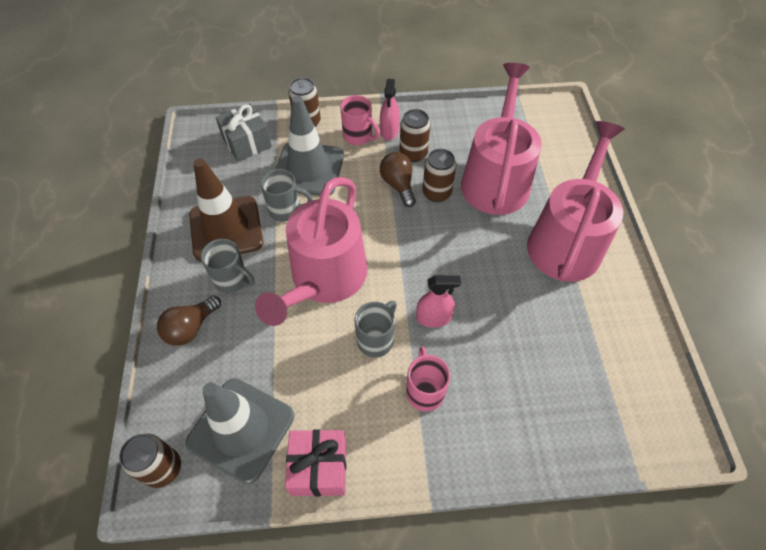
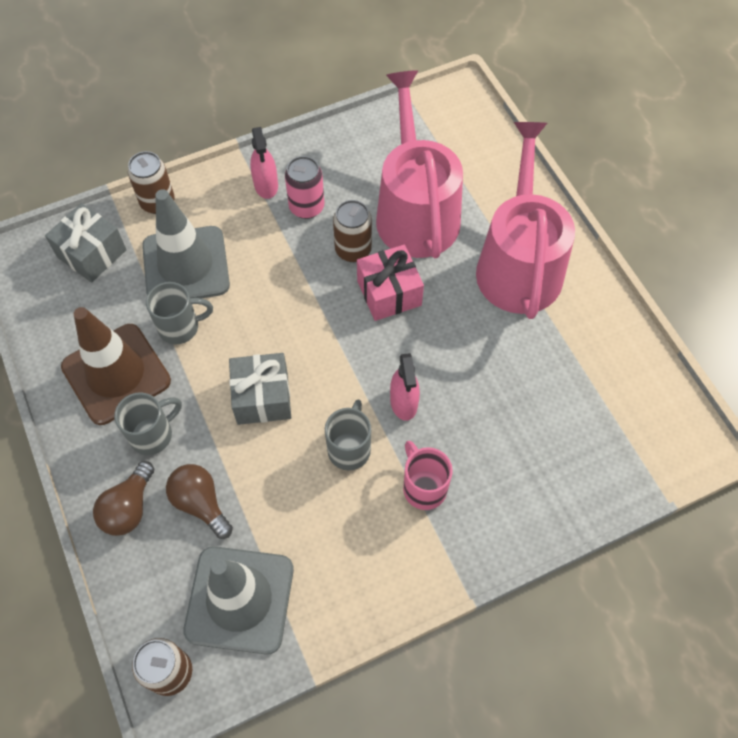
camera: 20 degrees left, 5 degrees up
grey mug [201,239,254,293] -> grey mug turned 45 degrees counterclockwise [114,392,182,455]
pink watering can [255,177,367,326] -> grey gift [229,353,291,425]
pink gift [285,430,346,496] -> pink gift moved to [357,245,424,321]
pink mug [340,95,380,145] -> none
brown light bulb [380,152,416,207] -> brown light bulb moved to [166,464,233,539]
brown can [400,109,430,162] -> pink can [285,156,324,219]
pink spray bottle [416,275,461,328] -> pink spray bottle turned 105 degrees clockwise [390,353,420,421]

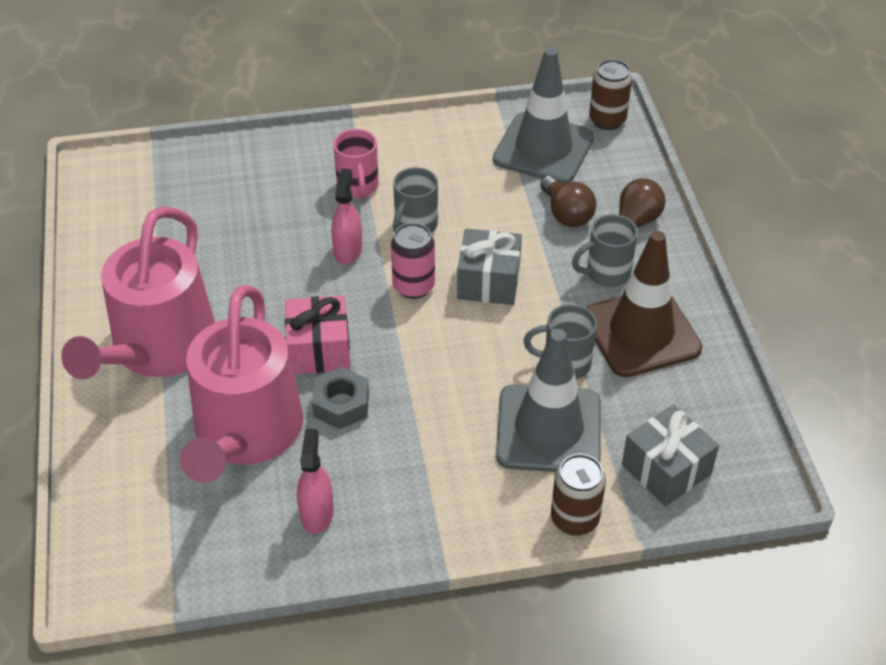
camera: 165 degrees left, 15 degrees down
pink spray bottle [250,127,278,199] -> pink spray bottle moved to [297,429,334,534]
pink can [285,156,324,219] -> pink can moved to [391,223,435,299]
brown can [333,200,372,262] -> grey nut [312,367,369,429]

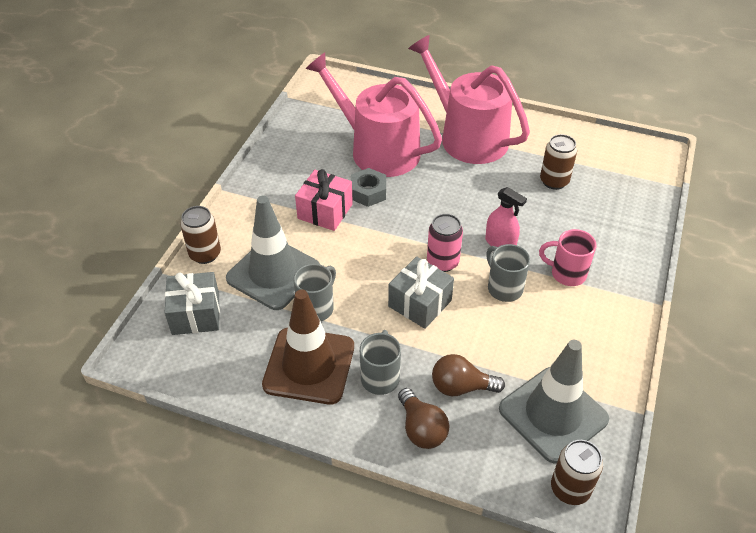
camera: 120 degrees right, 0 degrees up
pink gift [285,295,350,374] -> pink gift moved to [295,169,353,231]
pink spray bottle [297,429,334,534] -> none
none -> brown can [540,134,577,190]

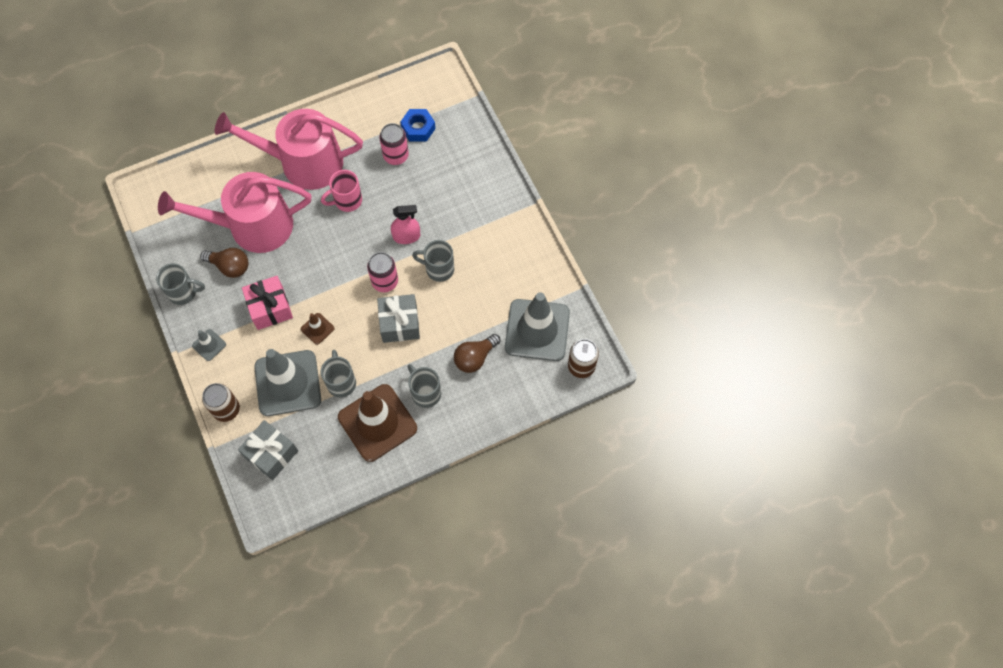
camera: 45 degrees left, 20 degrees up
grey nut [351,168,386,207] -> none
brown light bulb [398,388,449,449] -> brown light bulb moved to [200,248,248,278]
pink mug [539,229,597,286] -> pink mug moved to [321,170,362,212]
brown can [540,134,577,190] -> pink can [379,123,409,165]
none -> grey mug [156,263,205,305]
none -> grey traffic cone [192,329,226,361]
none -> brown traffic cone [301,313,335,345]
none -> blue nut [400,109,436,142]

